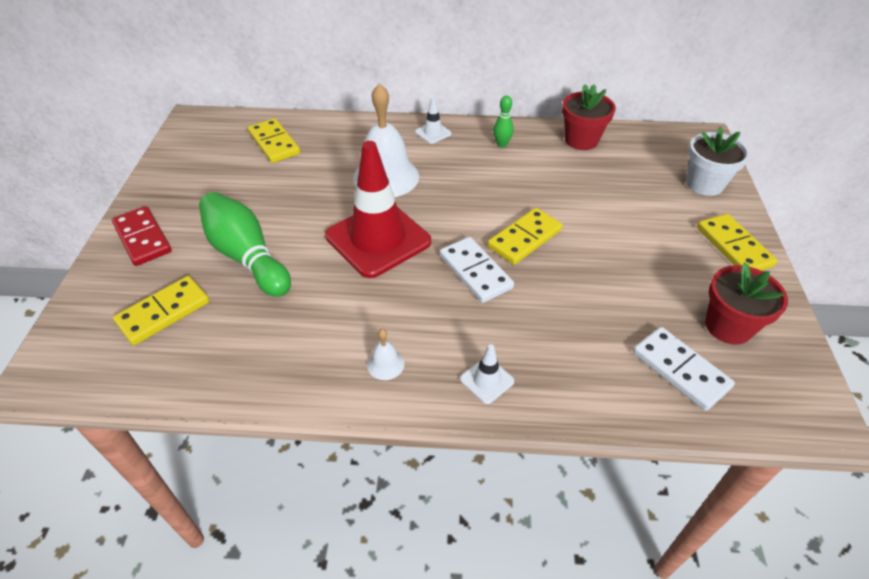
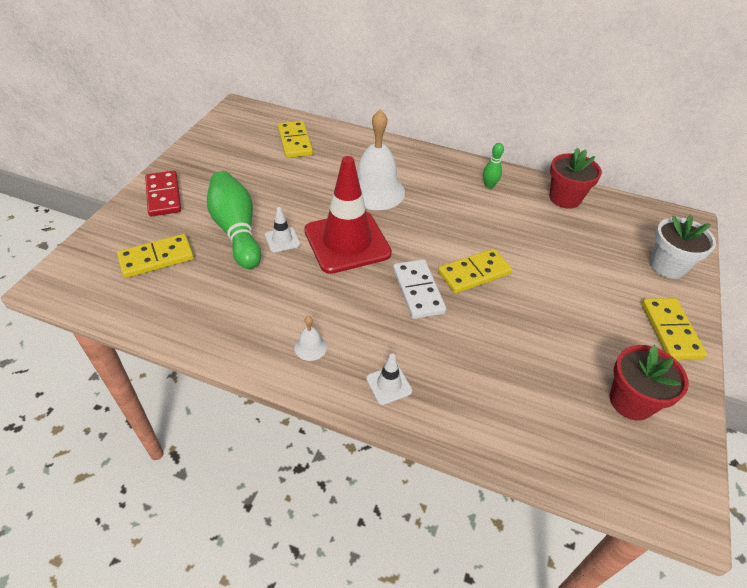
camera: 15 degrees right, 0 degrees up
white traffic cone [415,97,451,144] -> white traffic cone moved to [265,207,300,253]
white domino [633,327,735,411] -> none

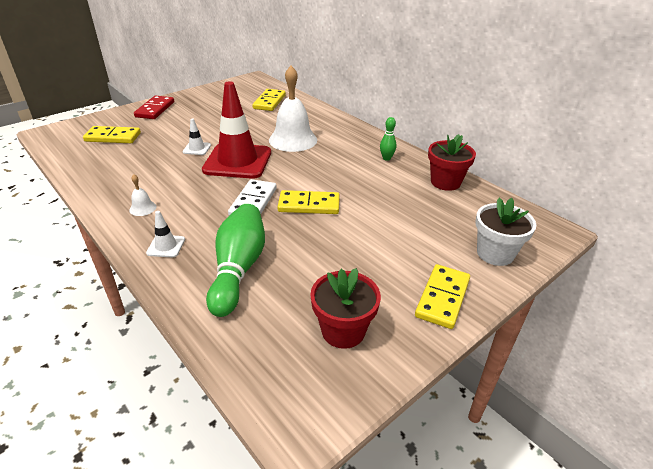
camera: 30 degrees right, 10 degrees down
green bowling pin [207,171,261,269] -> green bowling pin moved to [206,204,265,317]

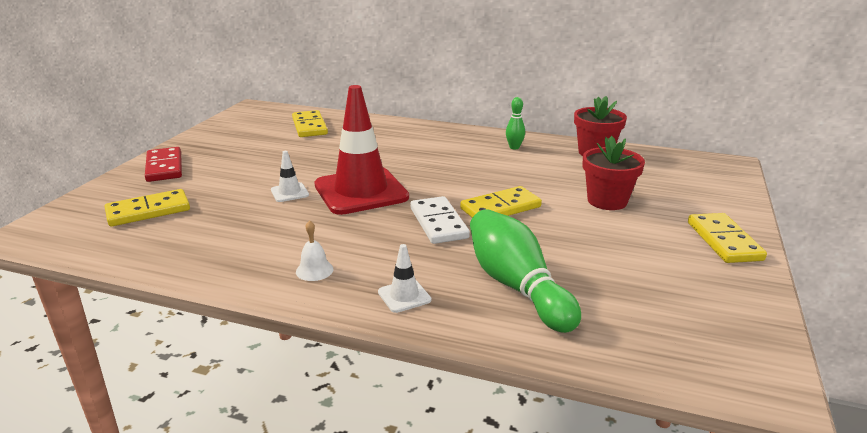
camera: 30 degrees left, 10 degrees down
white bell [269,66,317,152] -> none
red flower pot [310,268,381,349] -> red flower pot moved to [582,136,645,210]
white flower pot [475,198,536,266] -> none

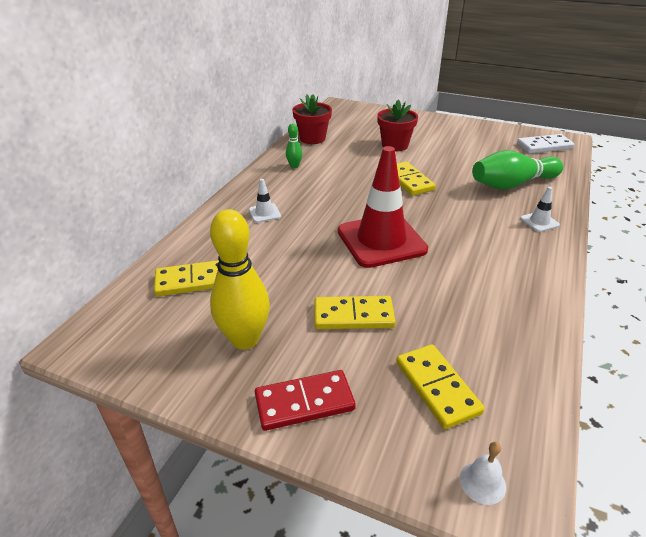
camera: 85 degrees left, 10 degrees up
white traffic cone [271,151,309,202] -> white traffic cone moved to [249,179,281,223]
white bell [296,220,334,281] -> white bell moved to [460,442,506,505]
white domino [410,196,470,244] -> white domino moved to [517,134,575,153]
yellow domino [688,213,767,263] -> yellow domino moved to [314,296,396,329]
none -> yellow bowling pin [210,209,270,350]

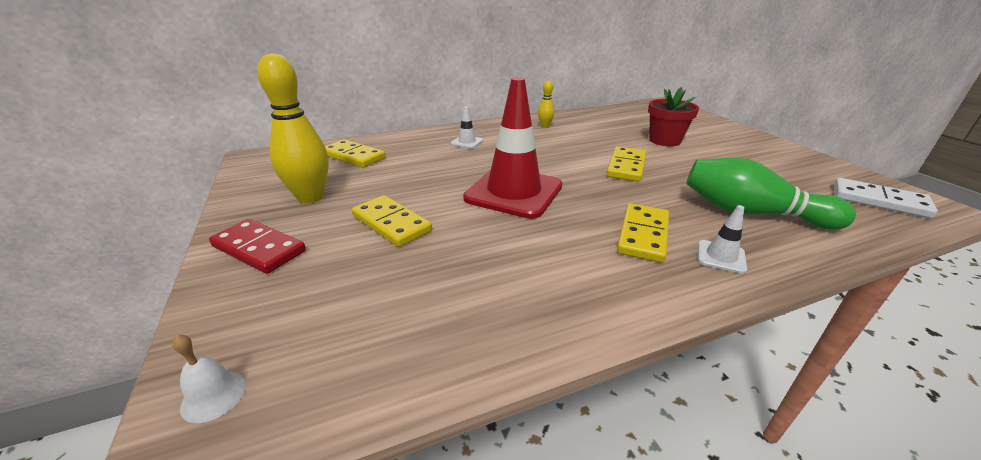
camera: 45 degrees right, 5 degrees down
green bowling pin [286,123,302,168] -> yellow bowling pin [538,81,554,127]
red flower pot [293,94,332,144] -> none
yellow domino [396,344,485,429] -> yellow domino moved to [617,203,669,263]

